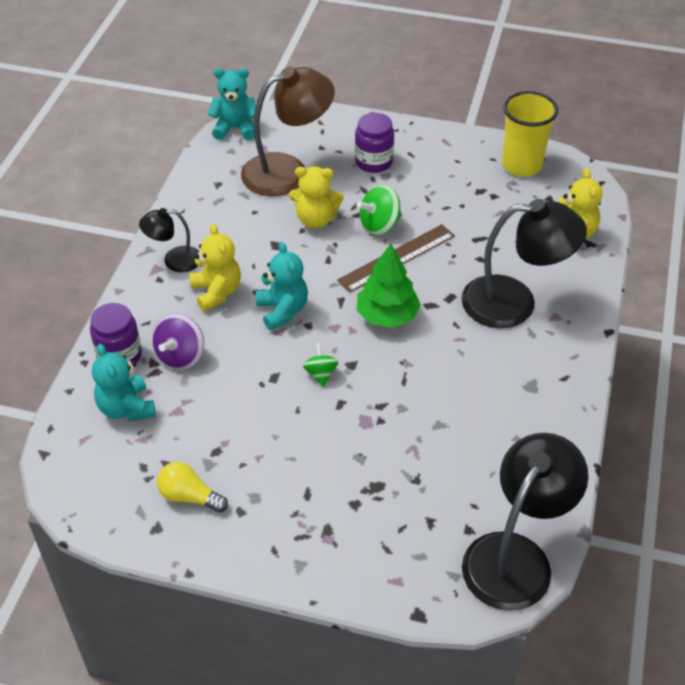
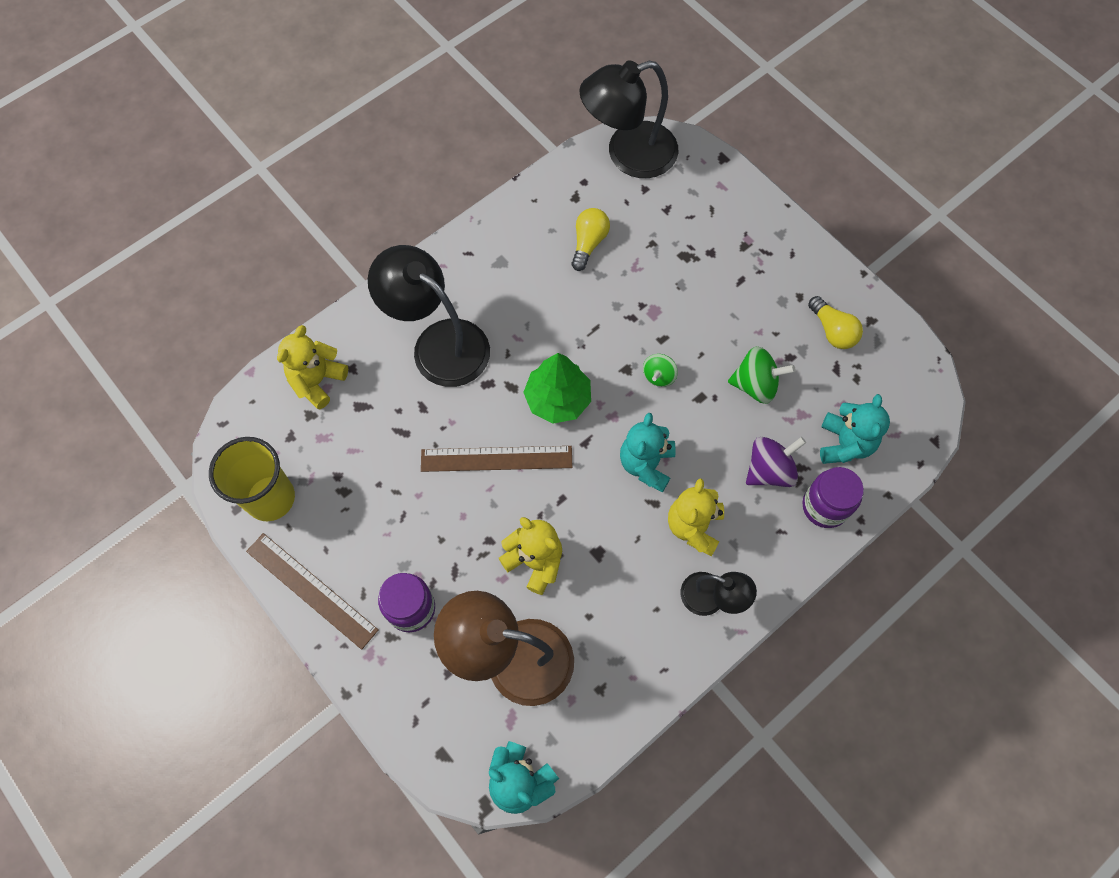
camera: 145 degrees left, 20 degrees up
green spinning top [356,185,402,236] -> green spinning top moved to [728,346,796,404]
none -> brown ruler [246,533,379,650]
none -> yellow light bulb [571,208,610,271]

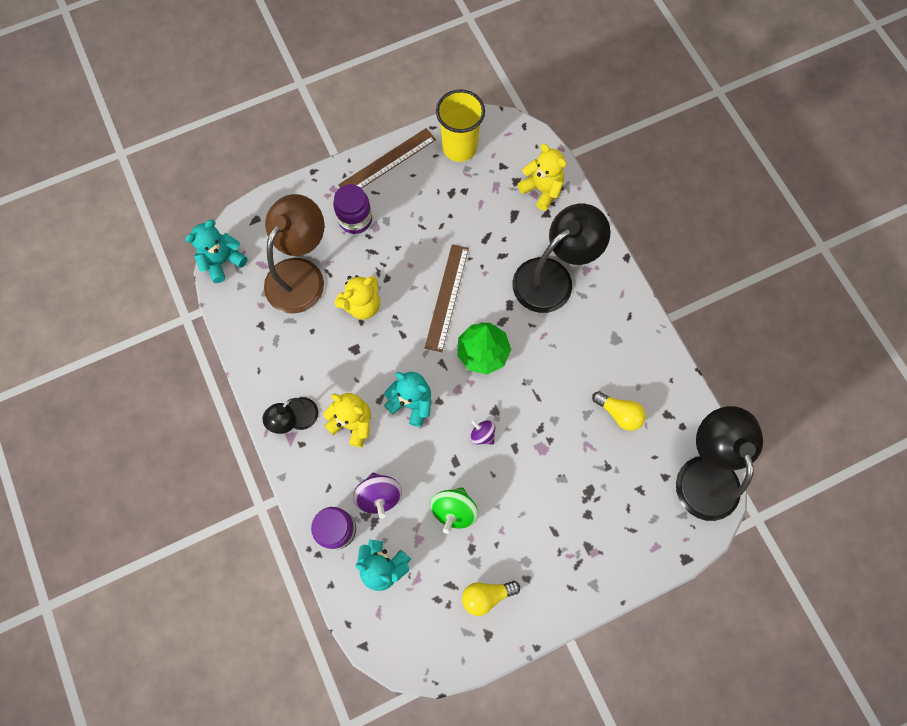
camera: 105 degrees right, 5 degrees up
green spinning top [643,354,678,387] -> purple spinning top [470,419,495,445]

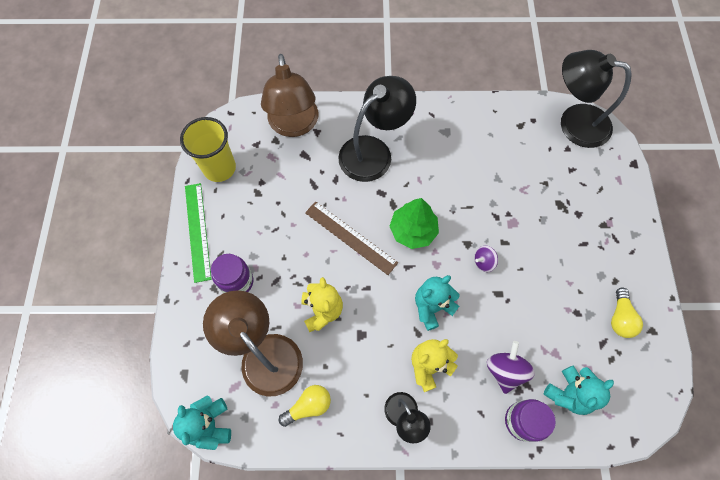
camera: 65 degrees left, 5 degrees down
brown ruler [338,128,436,189] -> green ruler [185,183,211,283]
purple spinning top [353,473,402,519] -> purple spinning top turned 90 degrees counterclockwise [487,341,535,394]
green spinning top [430,487,478,534] -> none
black lamp [512,204,611,313] -> black lamp turned 60 degrees clockwise [338,76,416,182]
yellow teddy bear [518,144,566,211] -> brown lamp [261,54,318,137]
yellow light bulb [592,391,646,431] -> yellow light bulb moved to [279,385,331,427]

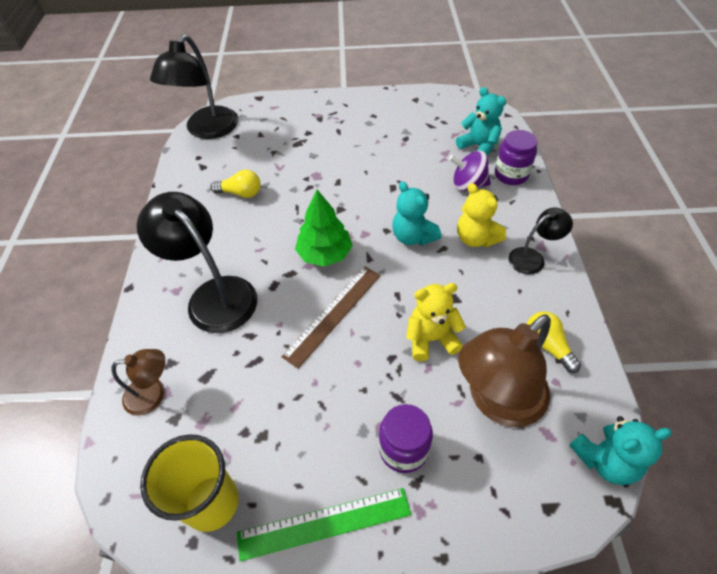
camera: 90 degrees left, 15 degrees down
brown lamp [261,54,318,137] -> brown lamp [112,349,165,416], size x0.53
purple spinning top [474,246,498,272] -> none
yellow light bulb [611,287,643,338] -> yellow light bulb moved to [210,170,261,198]

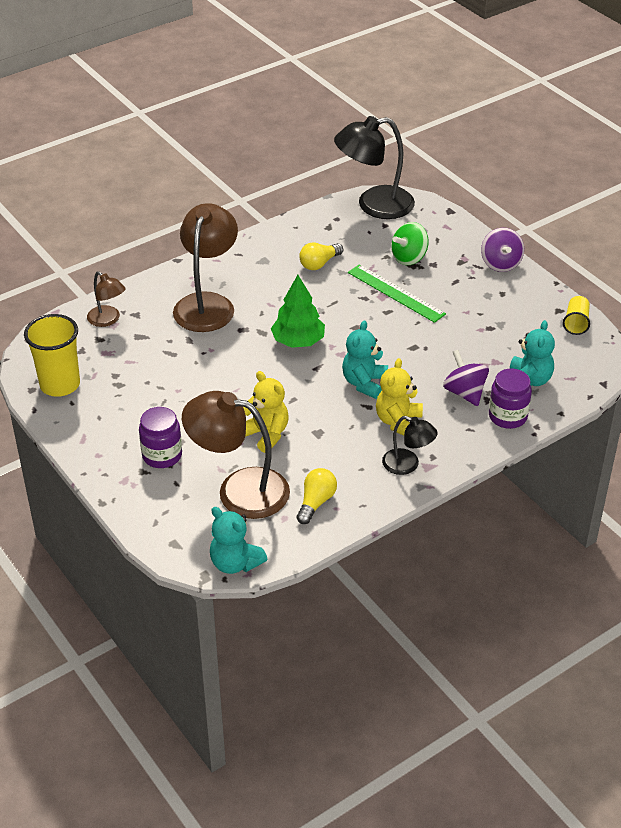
camera: 55 degrees right, 10 degrees down
black lamp [137,192,257,333] -> brown lamp [173,203,238,332]
yellow light bulb [210,170,261,198] -> yellow light bulb turned 75 degrees clockwise [299,243,343,270]
green ruler [237,488,411,561] -> green ruler moved to [348,264,446,323]
brown ruler [281,266,381,368] -> none
none -> green spinning top [391,222,429,265]
none -> purple spinning top [481,228,524,272]
none -> yellow cup [563,296,590,335]

